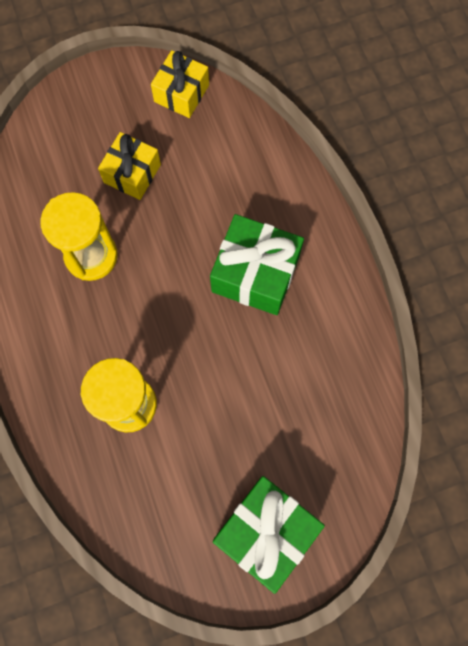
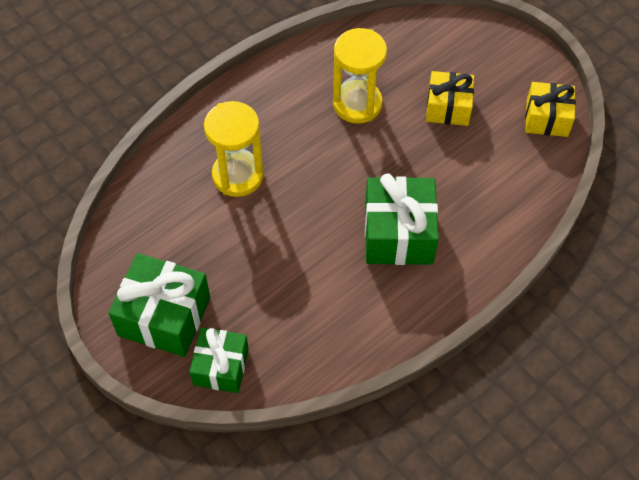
camera: 70 degrees right, 15 degrees down
none -> green gift [189,327,249,393]

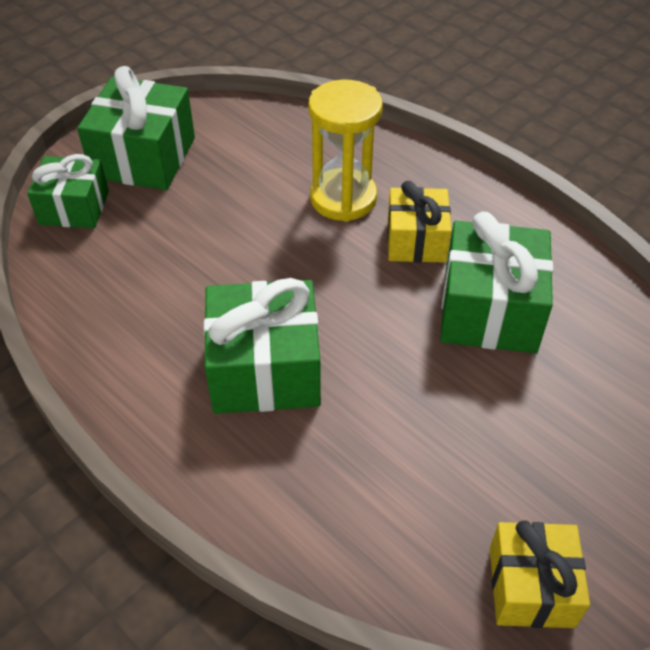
camera: 85 degrees right, 10 degrees down
yellow hourglass [333,28,387,124] -> green gift [440,212,553,353]
yellow gift [426,71,474,126] -> yellow gift moved to [387,181,451,262]

